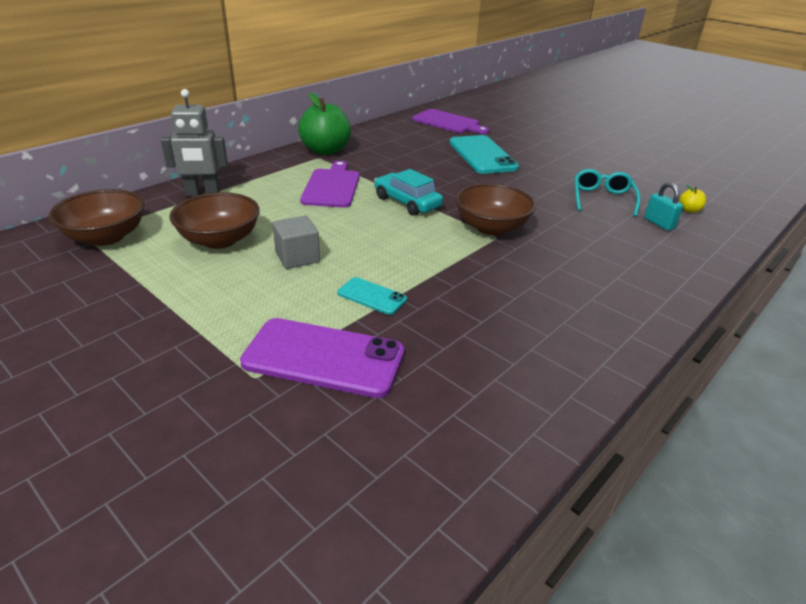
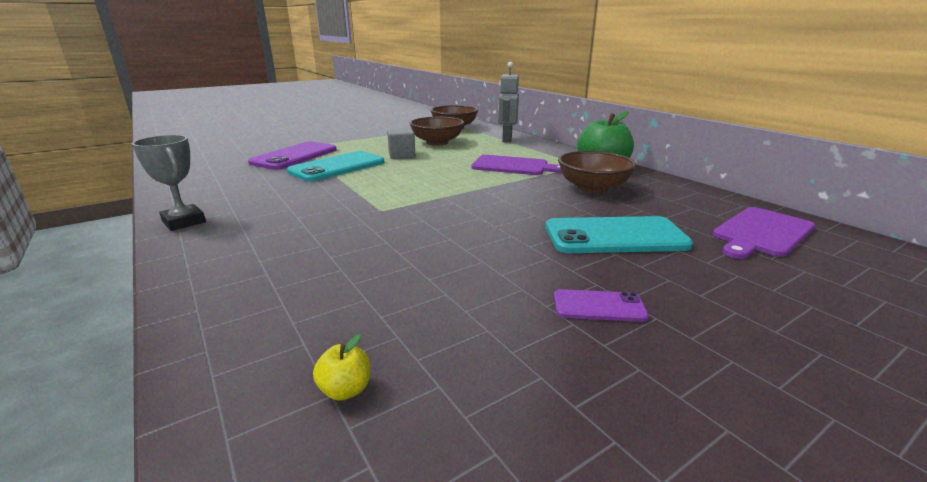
camera: 105 degrees right, 10 degrees down
turquoise phone [337,277,407,315] -> turquoise phone [287,151,384,182], size x1.99
turquoise car [374,169,443,216] -> none
brown bowl [455,183,536,235] -> brown bowl moved to [558,151,636,193]
turquoise glasses [575,169,641,217] -> none
turquoise padlock [644,182,683,231] -> none
none -> grey trophy [132,135,206,231]
none -> purple phone [554,289,649,322]

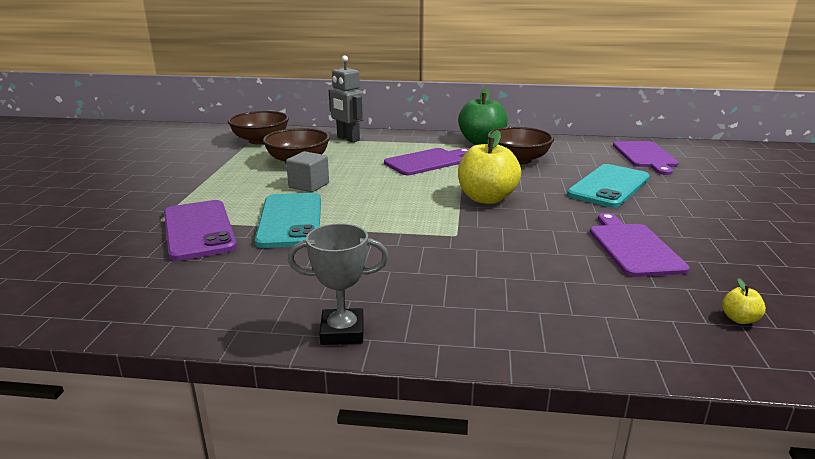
camera: 50 degrees left, 0 degrees up
purple phone [554,289,649,322] -> none
none -> yellow apple [458,130,521,204]
none -> purple cutting board [590,213,689,277]

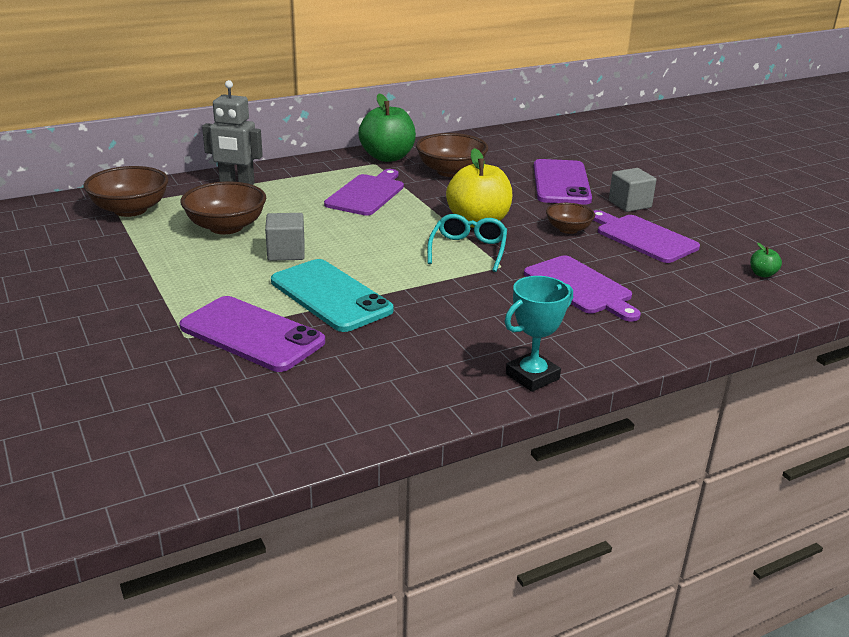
camera: 35 degrees left, 5 degrees up
grey trophy [288,223,389,345] -> turquoise trophy [504,276,573,392]
turquoise phone [567,164,650,208] -> purple phone [534,159,592,204]
purple cutting board [613,141,679,175] -> purple cutting board moved to [524,255,641,322]
yellow apple [722,278,766,324] -> green apple [750,243,782,277]
none -> turquoise glasses [427,214,507,272]
none -> brown bowl [546,203,595,234]
none -> grey cube [609,168,656,212]

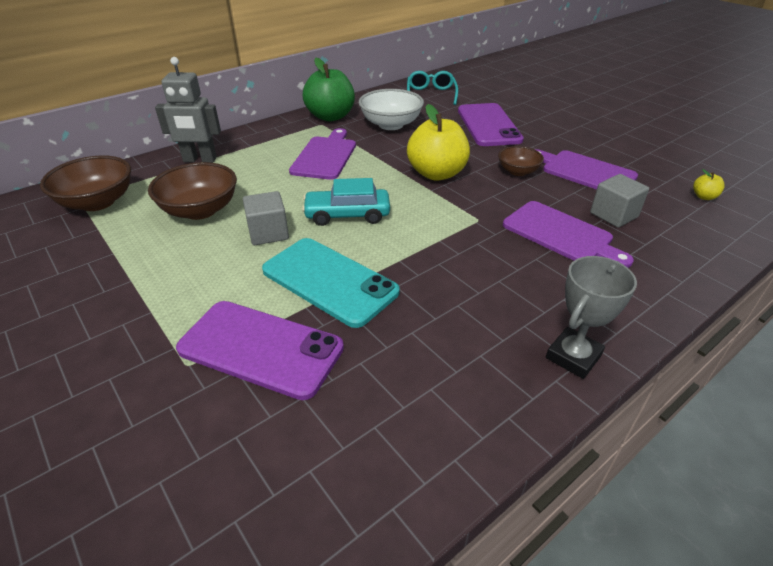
camera: 10 degrees left, 10 degrees up
brown bowl [416,133,489,177] -> white bowl [359,89,424,130]
turquoise glasses [427,214,507,272] -> turquoise glasses moved to [407,71,458,105]
turquoise trophy [504,276,573,392] -> grey trophy [546,256,637,379]
grey cube [609,168,656,212] -> grey cube moved to [590,174,649,228]
green apple [750,243,782,277] -> yellow apple [693,169,725,200]
none -> turquoise car [302,178,390,226]

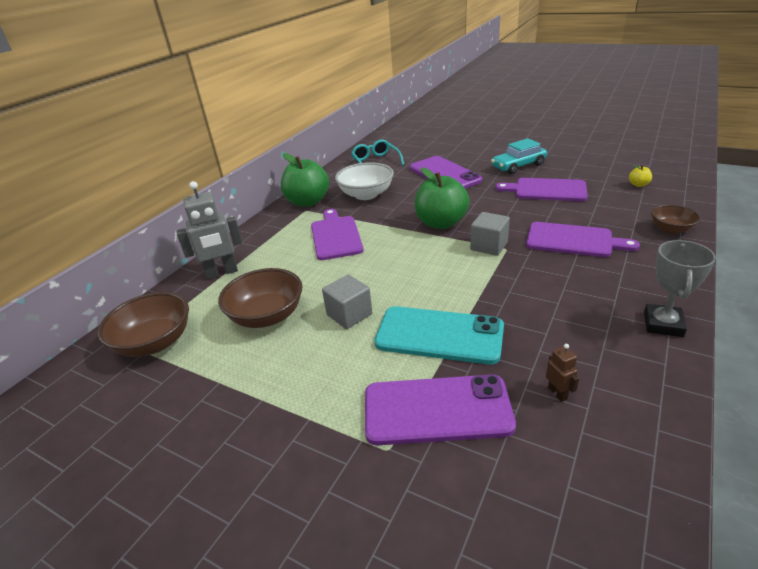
camera: 20 degrees left, 5 degrees down
turquoise car [302,178,390,226] -> turquoise car moved to [491,138,547,174]
yellow apple [407,104,470,181] -> green apple [415,167,470,229]
brown bowl [498,146,544,176] -> brown bowl moved to [651,205,700,234]
grey cube [590,174,649,228] -> grey cube moved to [470,212,510,256]
none -> brown robot [546,344,579,402]

